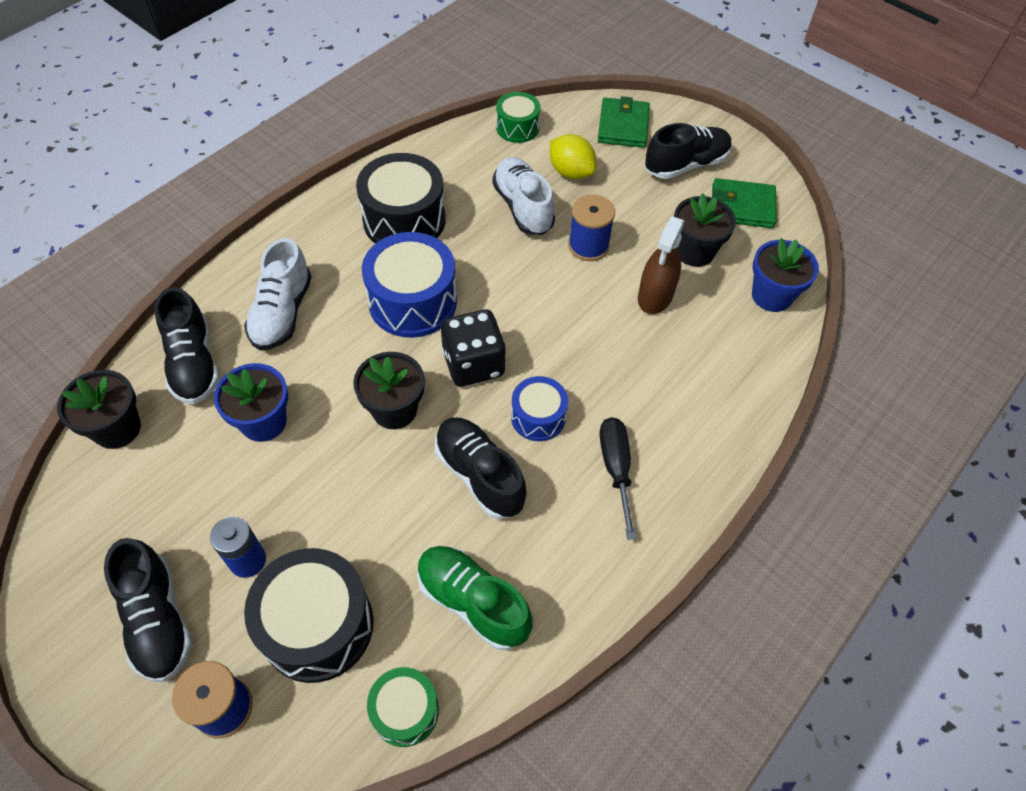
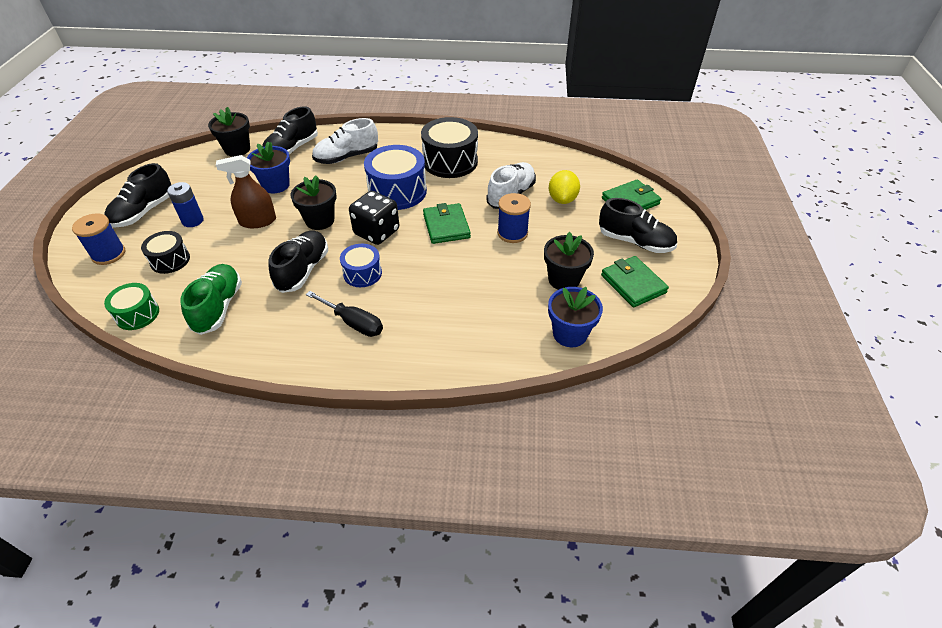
camera: 55 degrees right, 10 degrees down
black drum [244,548,374,683] -> black drum [141,231,190,274], size x0.57
green drum [496,92,541,143] -> none
black screwdriver [600,417,636,540] -> black screwdriver turned 75 degrees clockwise [306,291,383,337]
brown spray bottle [638,216,685,314] -> brown spray bottle moved to [216,155,276,228]
none -> green wallet [423,203,471,244]

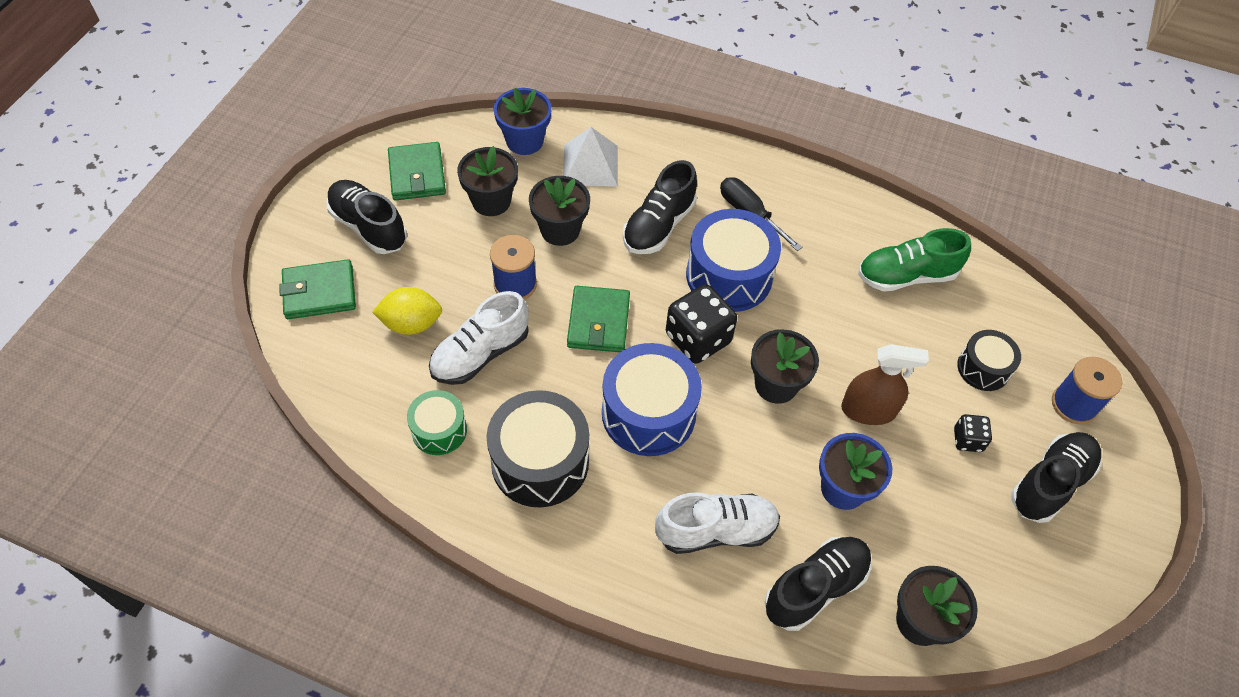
camera: 165 degrees left, 10 degrees up
green drum [104,283,159,330] -> green drum moved to [407,390,467,455]
blue battery [167,182,204,227] -> black dice [954,414,992,452]
green shoe [180,264,242,335] -> green shoe turned 60 degrees clockwise [858,228,971,292]
black shoe [269,231,328,293] -> black shoe moved to [623,160,697,254]
blue drum [340,244,382,287] -> blue drum [686,209,781,312], size x1.75
yellow lemon [549,170,580,204] -> yellow lemon turned 60 degrees clockwise [372,287,442,335]
none -> black flower pot [529,176,590,246]
none -> white pyramid [563,127,618,187]

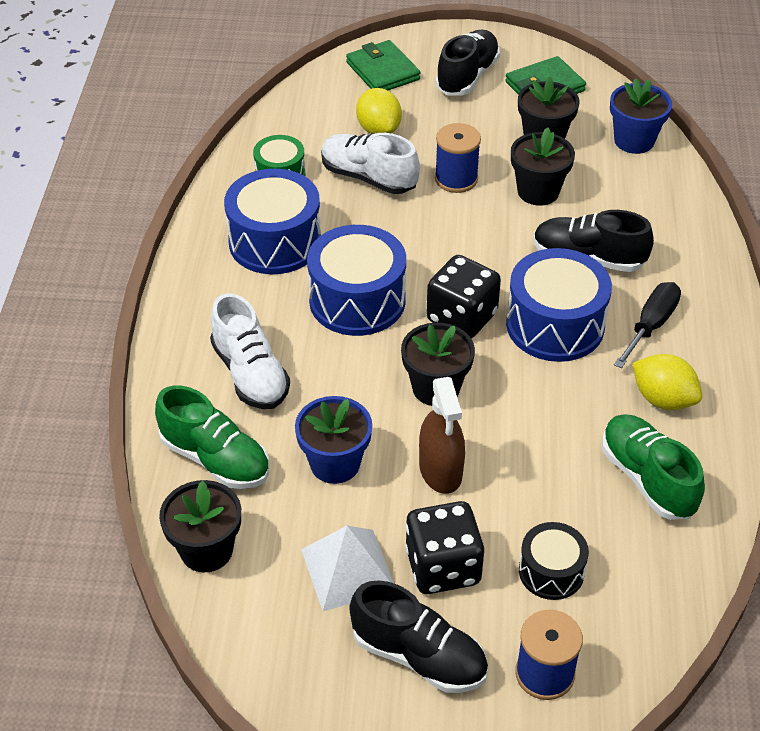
camera: 75 degrees right, 10 degrees down
black drum [487,390,589,507] -> blue drum [224,169,321,274]
white pyramid [563,127,618,187] -> white pyramid moved to [301,526,394,611]
green wallet [567,286,630,352] -> none
black shoe [764,537,872,631] -> green shoe [155,385,269,489]
black dice [954,414,992,452] -> black dice [405,501,484,594], size x1.91
none -> yellow lemon [633,354,702,410]

